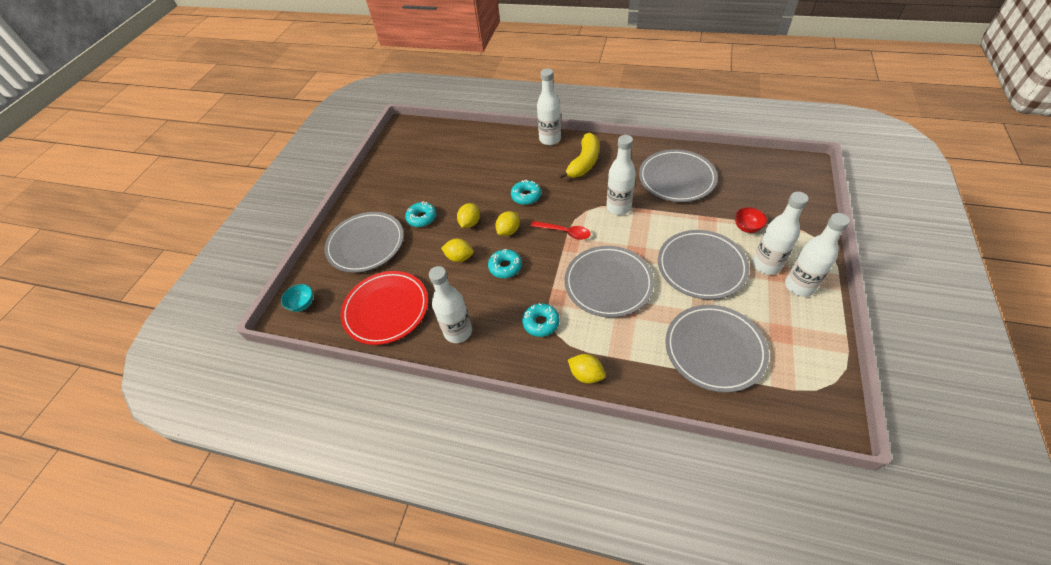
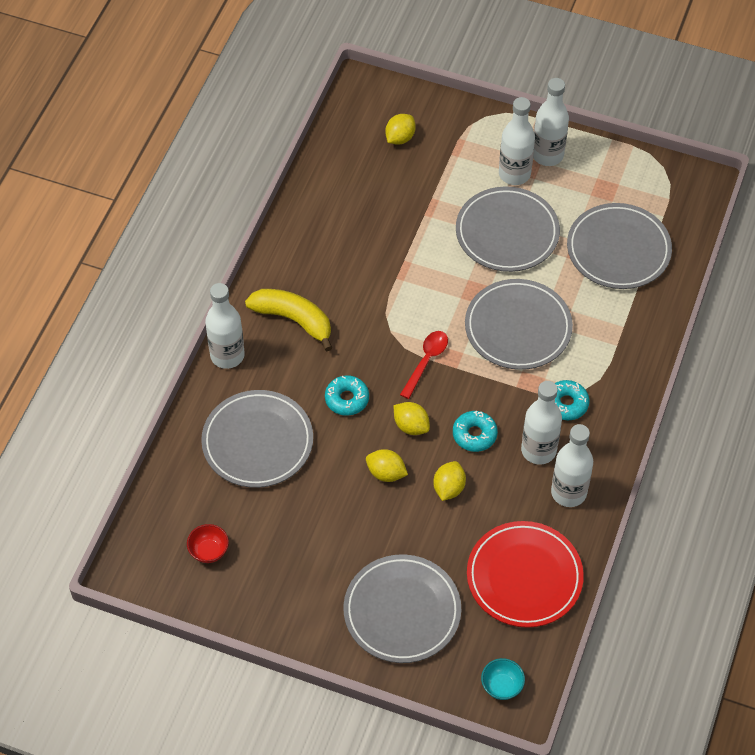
camera: 90 degrees left, 5 degrees up
turquoise donut [405,201,436,227] -> none
yellow lemon [568,354,605,384] -> yellow lemon moved to [385,114,416,145]
white bottle [606,135,636,215] -> white bottle moved to [521,381,562,465]
grey plate [639,149,718,202] -> grey plate moved to [201,390,313,488]
red bowl [735,207,767,233] -> red bowl moved to [187,524,229,563]

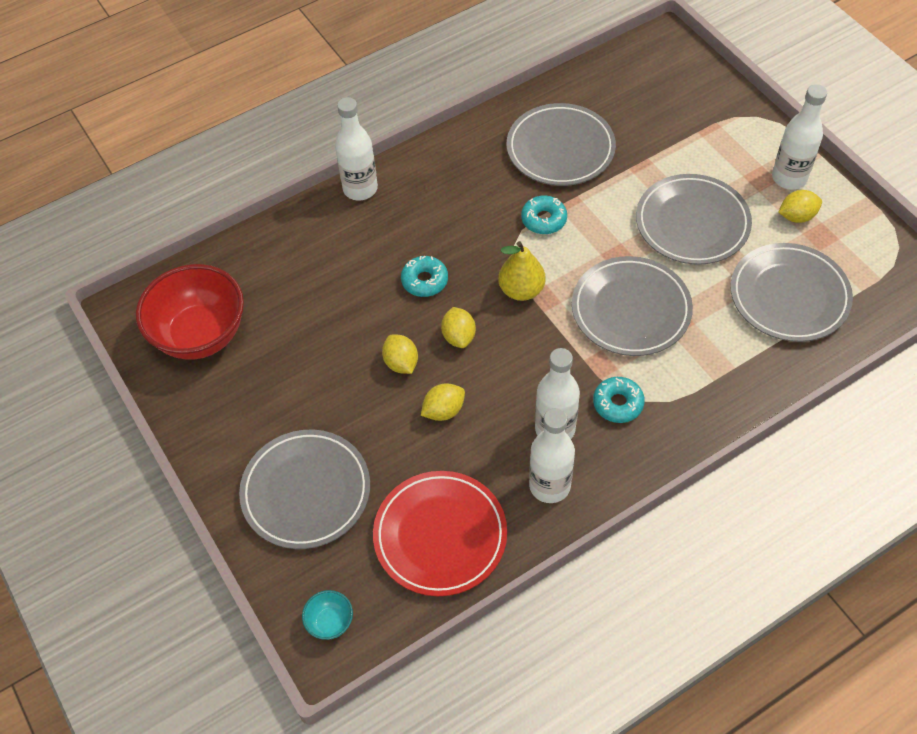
camera: 40 degrees right, 0 degrees up
red bowl [187,524,229,563] -> red bowl [136,264,244,360], size x2.41
grey plate [201,390,313,488] -> grey plate moved to [507,103,616,186]
yellow banana [245,289,332,351] -> none
yellow lemon [385,114,416,145] -> yellow lemon moved to [778,190,822,223]
red spoon [400,331,448,399] -> yellow pear [498,241,546,301]
turquoise donut [453,411,498,452] -> turquoise donut moved to [521,195,567,234]
white bottle [499,97,535,185] -> none

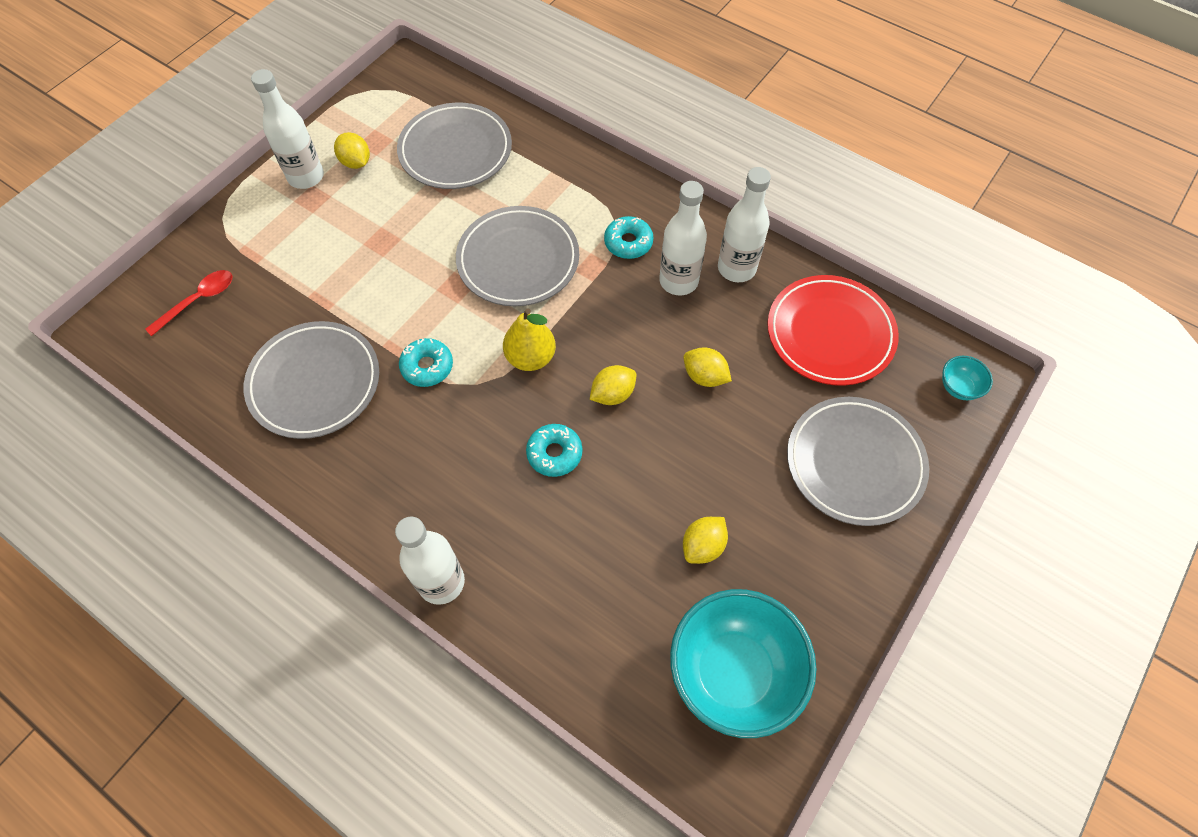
camera: 115 degrees left, 5 degrees up
red bowl [136,264,244,360] -> turquoise bowl [670,589,816,738]
yellow lemon [382,335,418,374] -> yellow lemon moved to [683,517,728,564]
grey plate [636,174,752,265] -> none
none -> red spoon [145,270,232,336]

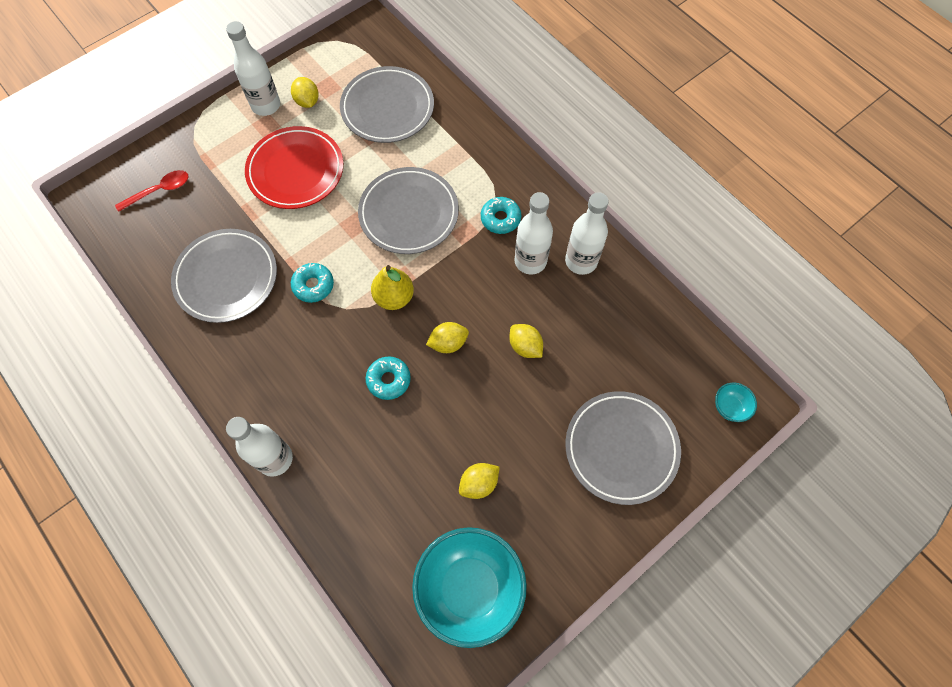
camera: 15 degrees right, 5 degrees up
red plate [768,275,899,386] -> red plate moved to [245,126,343,209]

